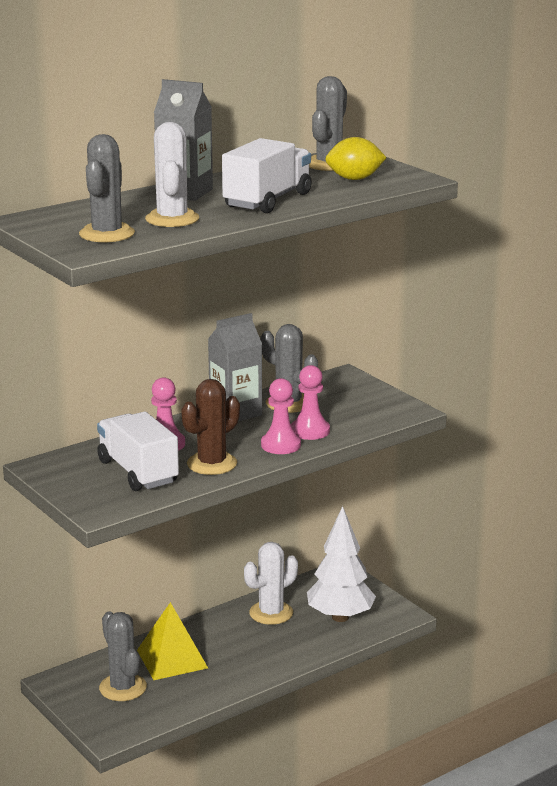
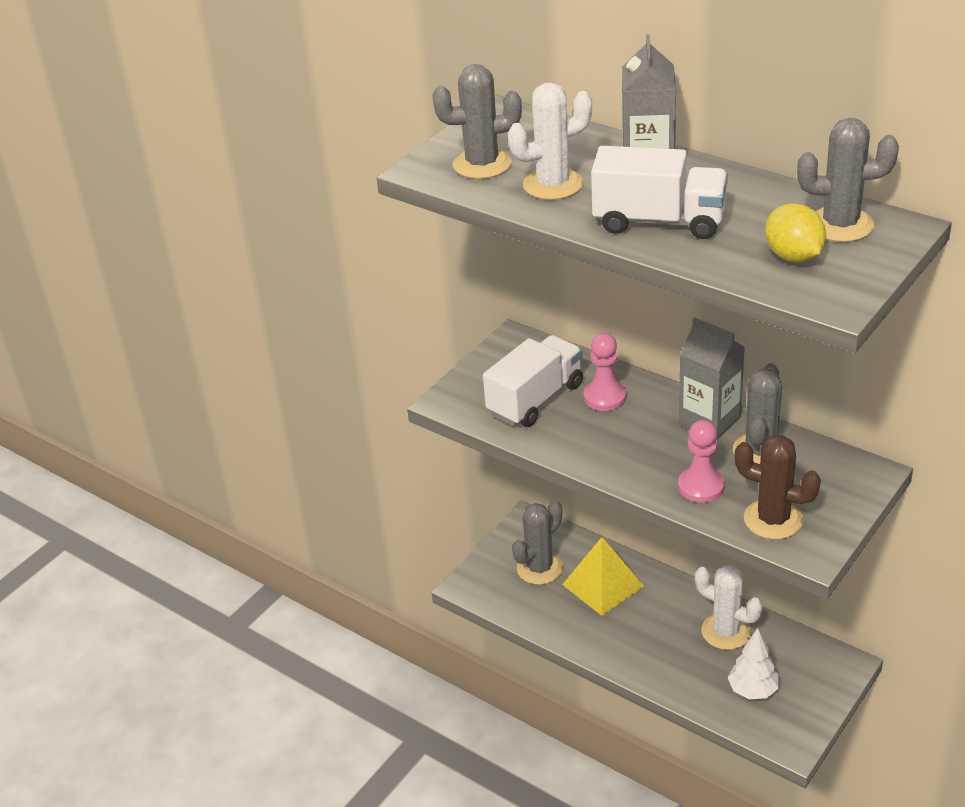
camera: 75 degrees right, 15 degrees up
brown cactus [181,379,240,475] -> brown cactus moved to [735,435,821,540]
pink pawn [261,378,301,454] -> none
white tree [307,506,376,622] -> white tree [728,628,779,699], size x0.64

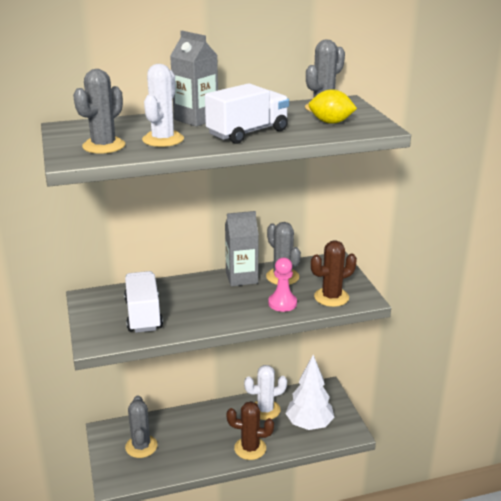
camera: 55 degrees left, 10 degrees down
yellow pyramid [562,537,644,616] -> none
pink pawn [584,333,626,411] -> none
white tree [728,628,779,699] -> white tree [285,355,334,430], size x1.57
none -> brown cactus [226,401,274,460]

